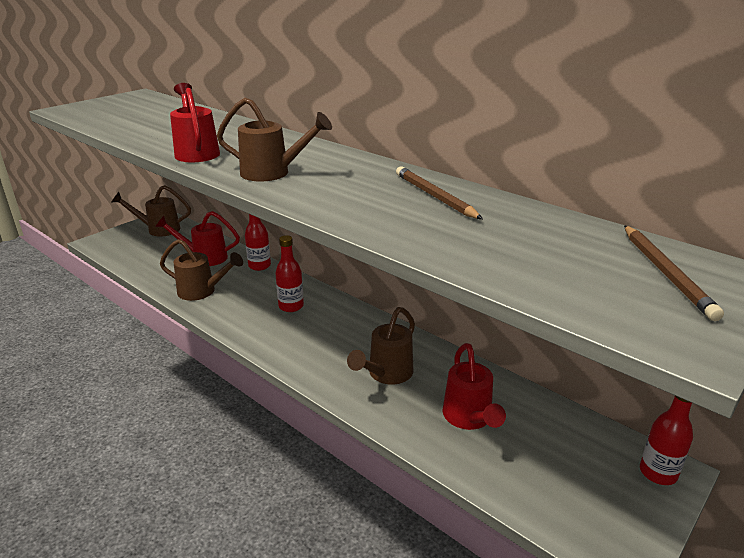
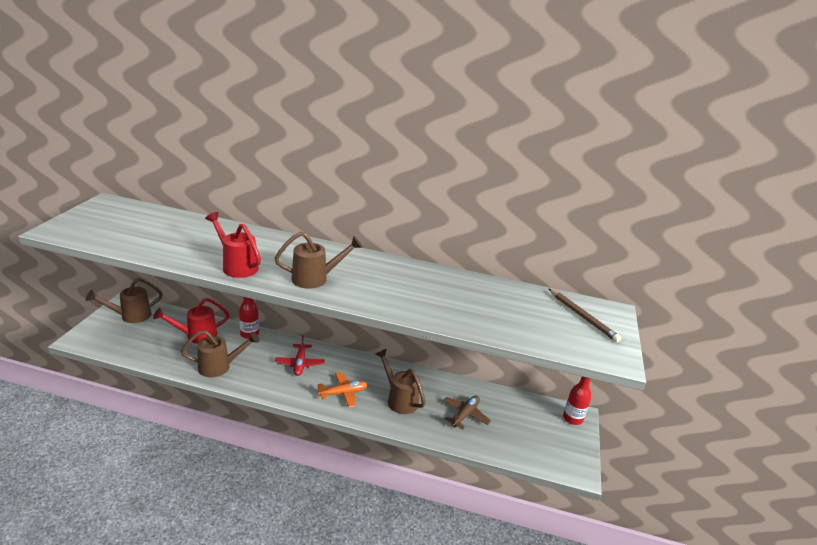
camera: 30 degrees left, 0 degrees up
red bottle [275,235,304,312] -> red plane [275,335,325,376]
brown watering can [347,307,415,385] -> brown watering can turned 135 degrees clockwise [376,349,426,414]
brown pencil [396,166,483,219] -> none
red watering can [442,343,506,430] -> brown plane [443,396,491,429]
none -> orange plane [318,372,368,408]

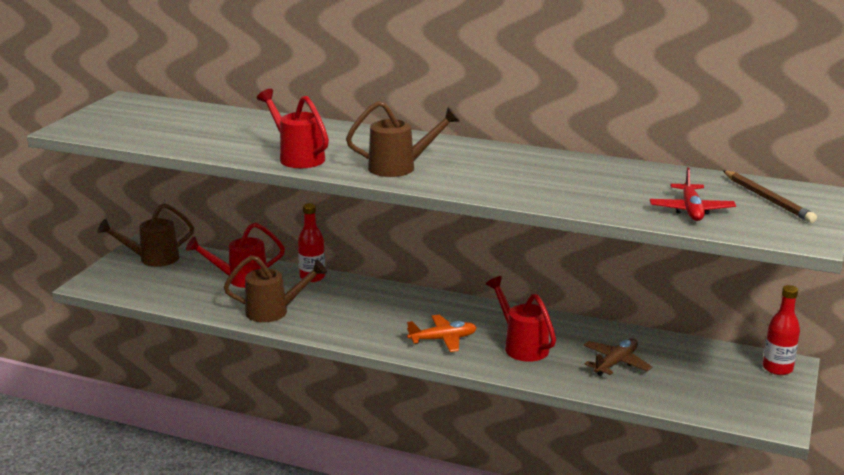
camera: 10 degrees right, 5 degrees down
red plane [275,335,325,376] -> red plane moved to [650,168,736,221]
brown watering can [376,349,426,414] -> red watering can [486,276,556,362]

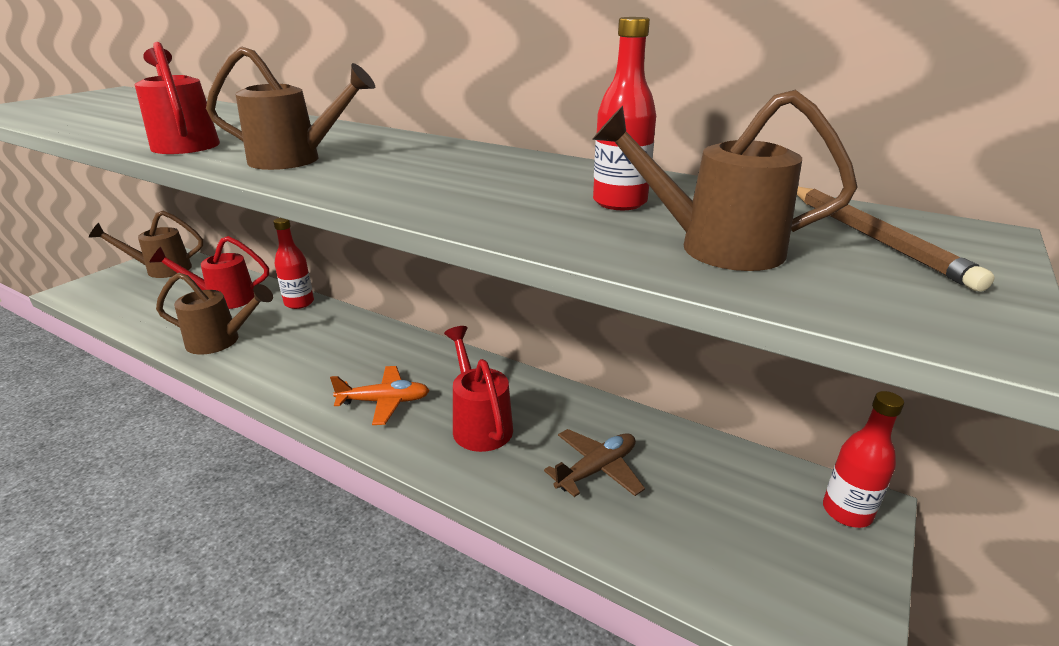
camera: 10 degrees right, 5 degrees up
red plane [650,168,736,221] -> brown watering can [592,90,857,271]
none -> red bottle [593,17,656,210]

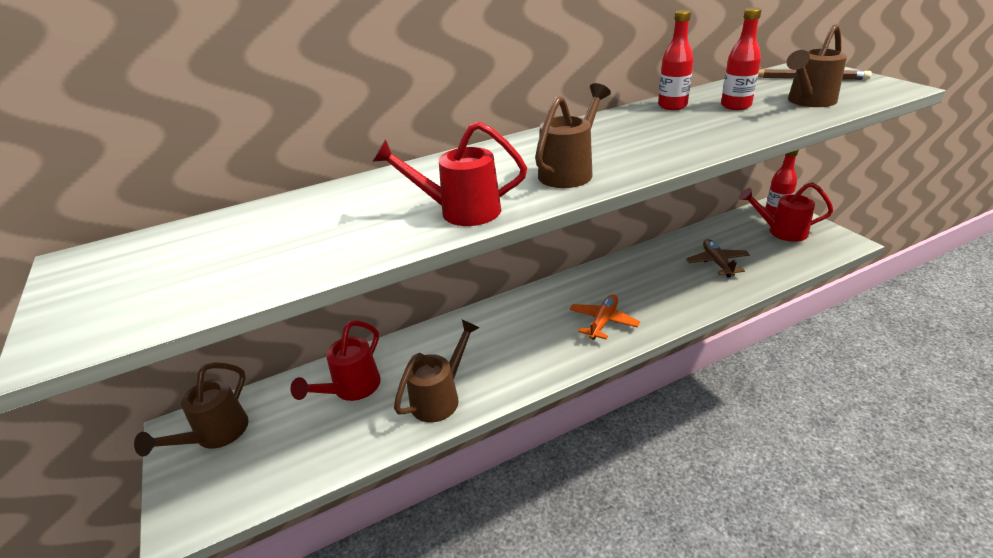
camera: 55 degrees left, 5 degrees up
red bottle [273,218,314,309] -> red bottle moved to [658,10,694,110]
red watering can [444,326,513,452] -> red watering can moved to [739,182,834,242]

